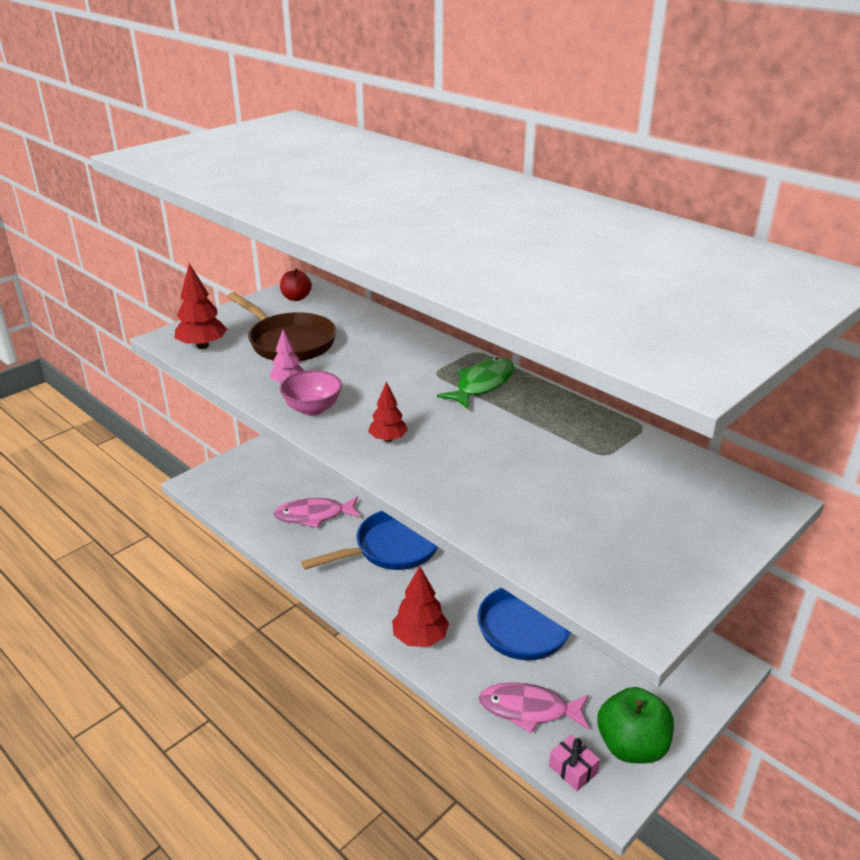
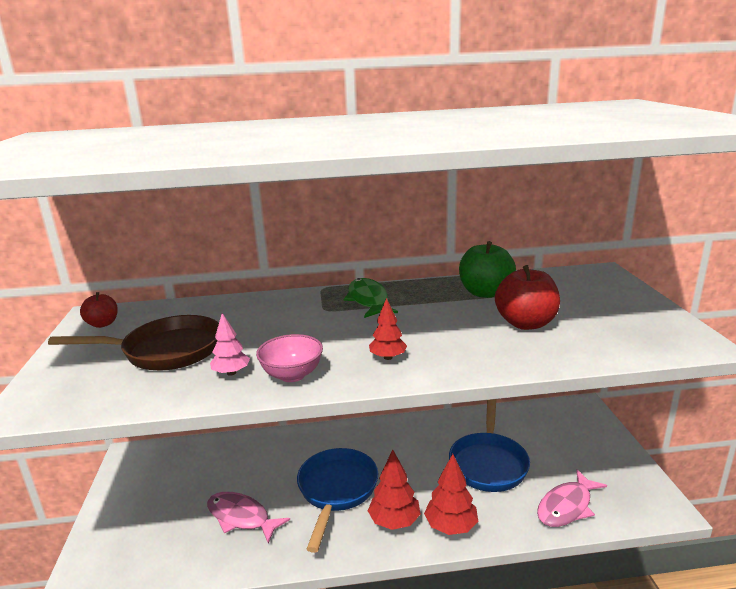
camera: 50 degrees left, 10 degrees down
red tree [175,263,227,349] -> red tree moved to [368,449,421,530]
pink fish [274,496,360,528] -> pink fish turned 90 degrees clockwise [207,492,290,544]
pink gift [549,735,600,791] -> none
green apple [598,687,674,763] -> green apple moved to [459,241,516,298]
none -> red apple [495,265,560,330]

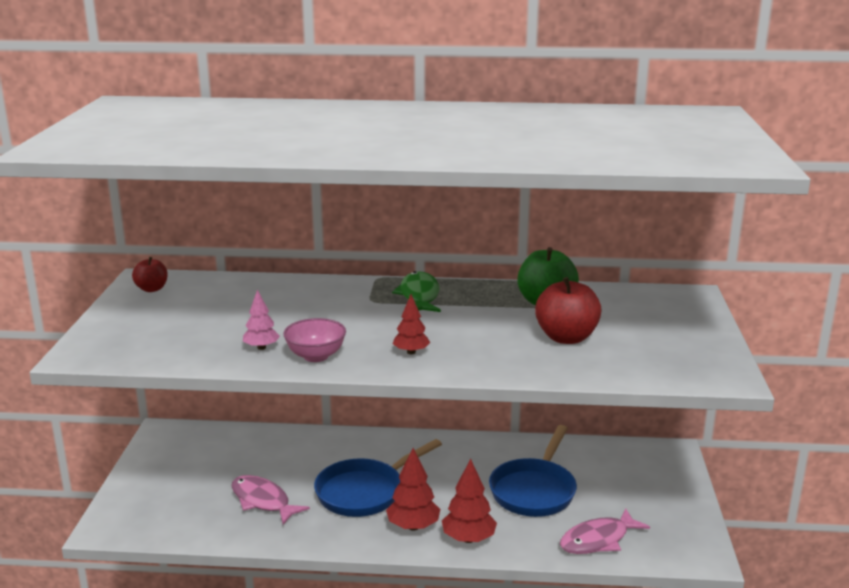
camera: 10 degrees right, 0 degrees up
brown pan [48,315,219,370] -> none
blue pan [297,448,378,553] -> blue pan turned 150 degrees counterclockwise [314,439,442,517]

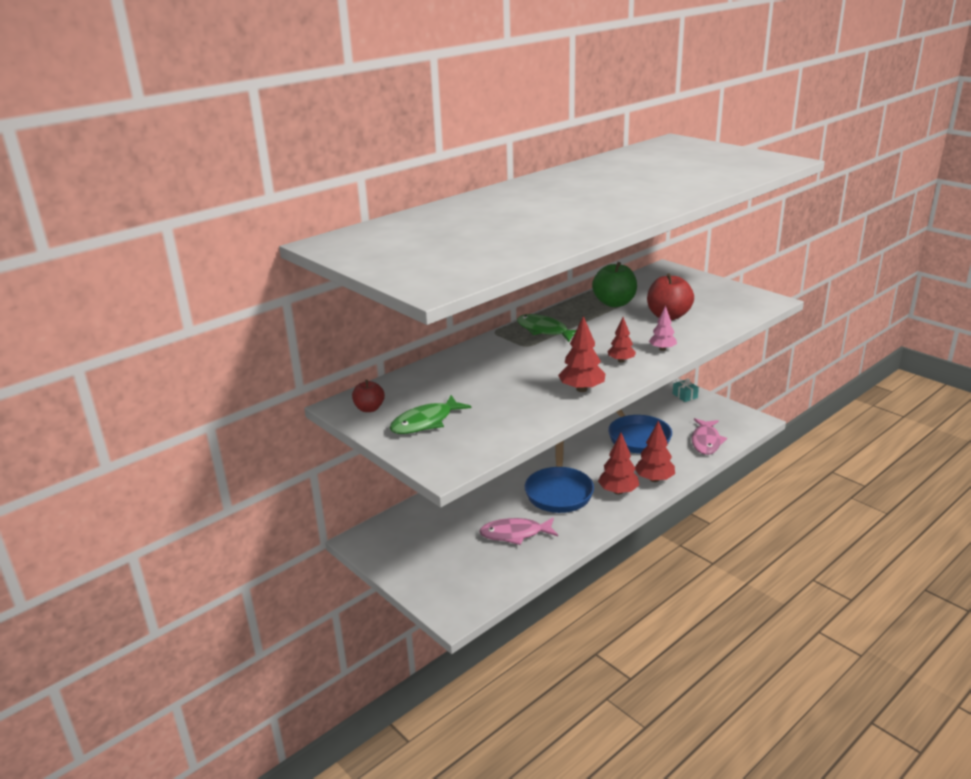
camera: 45 degrees left, 5 degrees up
pink tree [243,290,280,350] -> pink tree moved to [649,305,677,351]
pink bowl [283,318,346,362] -> red tree [558,316,605,392]
none -> green fish [390,395,471,434]
none -> turquoise gift [673,378,699,402]

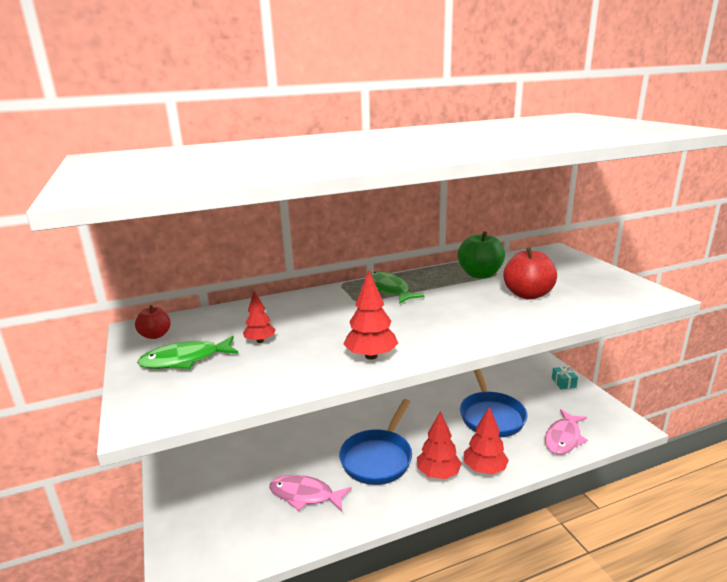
camera: 20 degrees right, 5 degrees down
red tree [607,317,636,363] -> red tree moved to [243,291,276,343]
pink tree [649,305,677,351] -> none

